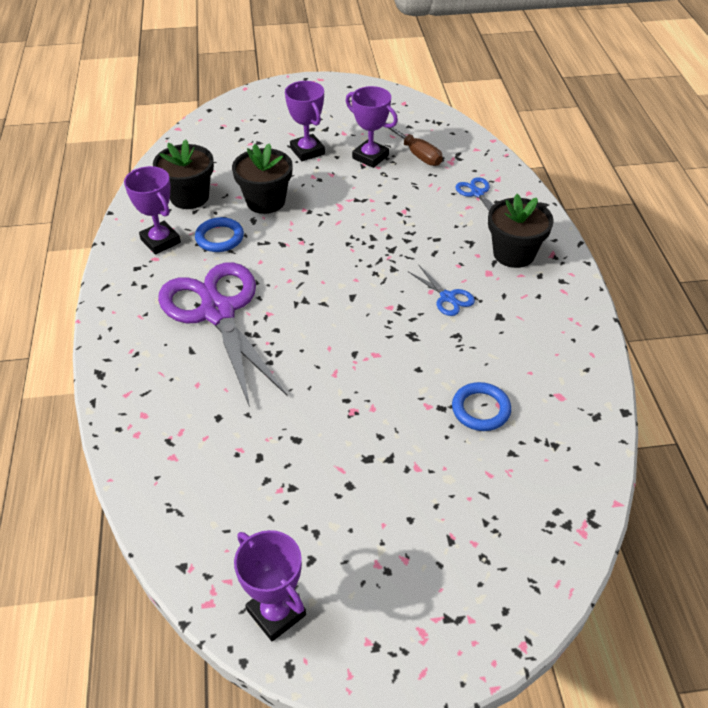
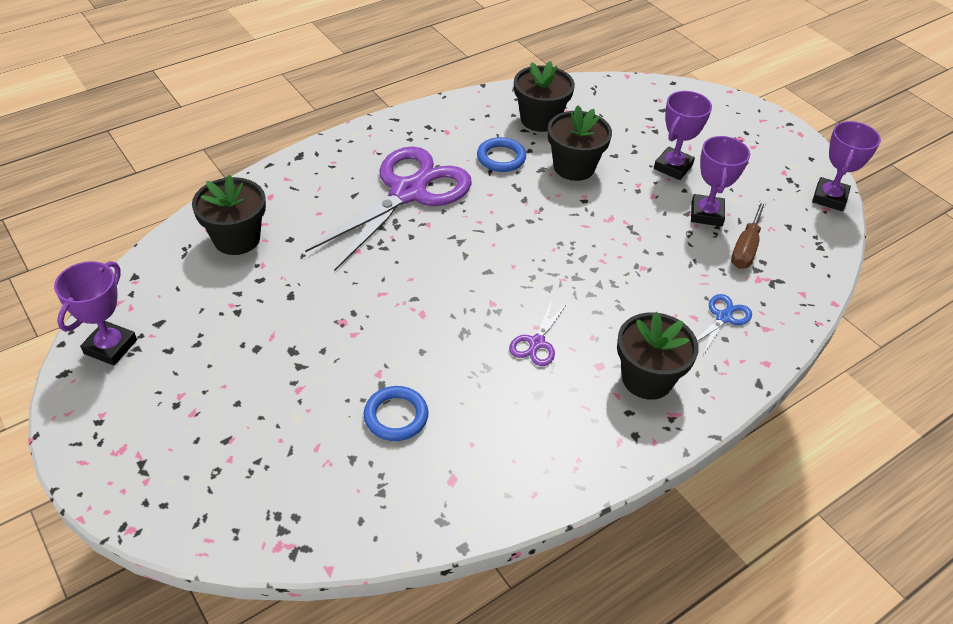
camera: 60 degrees right, 0 degrees up
purple trophy [124,166,181,255] -> purple trophy moved to [812,121,881,211]
blue scissors [408,265,475,316] -> purple scissors [509,300,567,366]
none -> black flower pot [192,174,266,255]

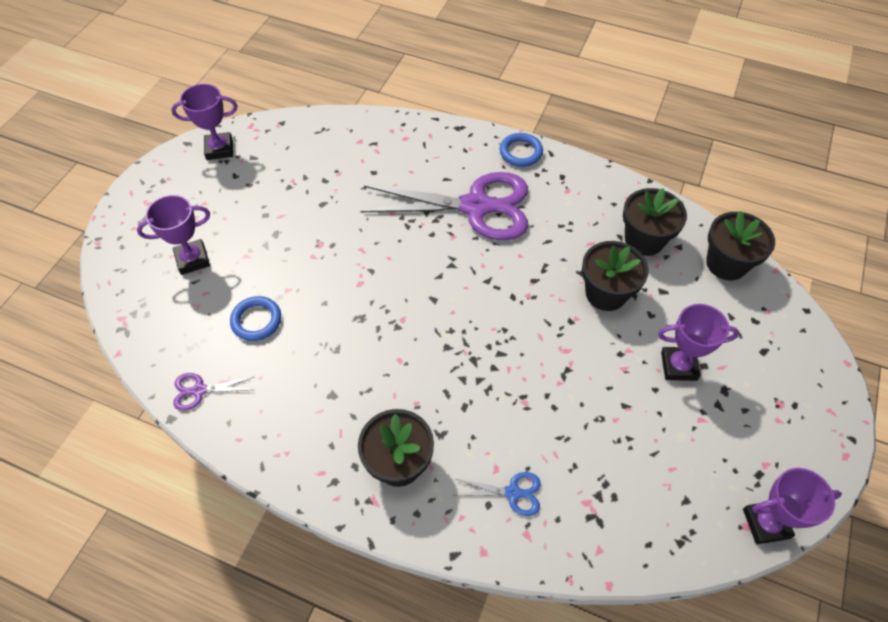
camera: 60 degrees right, 10 degrees up
black flower pot [192,174,266,255] -> black flower pot moved to [706,211,775,280]
blue ring [477,137,526,172] -> blue ring moved to [500,133,543,167]
purple scissors [509,300,567,366] -> purple scissors moved to [173,373,254,411]
purple trophy [691,136,750,227] -> purple trophy moved to [137,195,210,275]
brown screwdriver [731,200,767,269] -> none

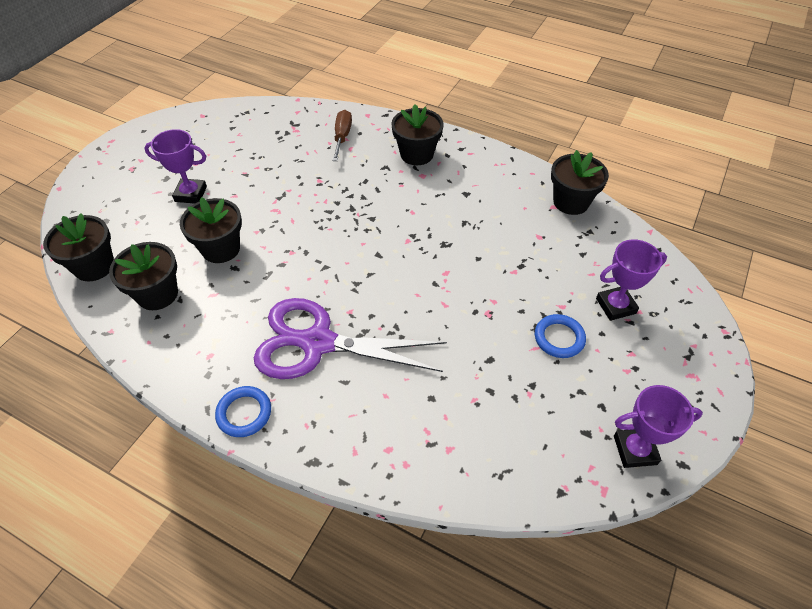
camera: 175 degrees left, 5 degrees down
purple scissors [173,373,254,411] -> black flower pot [551,150,609,215]
blue ring [230,296,281,341] -> blue ring moved to [535,314,586,358]
blue scissors [455,472,541,516] -> brown screwdriver [332,110,352,161]
purple trophy [743,468,842,544] -> none

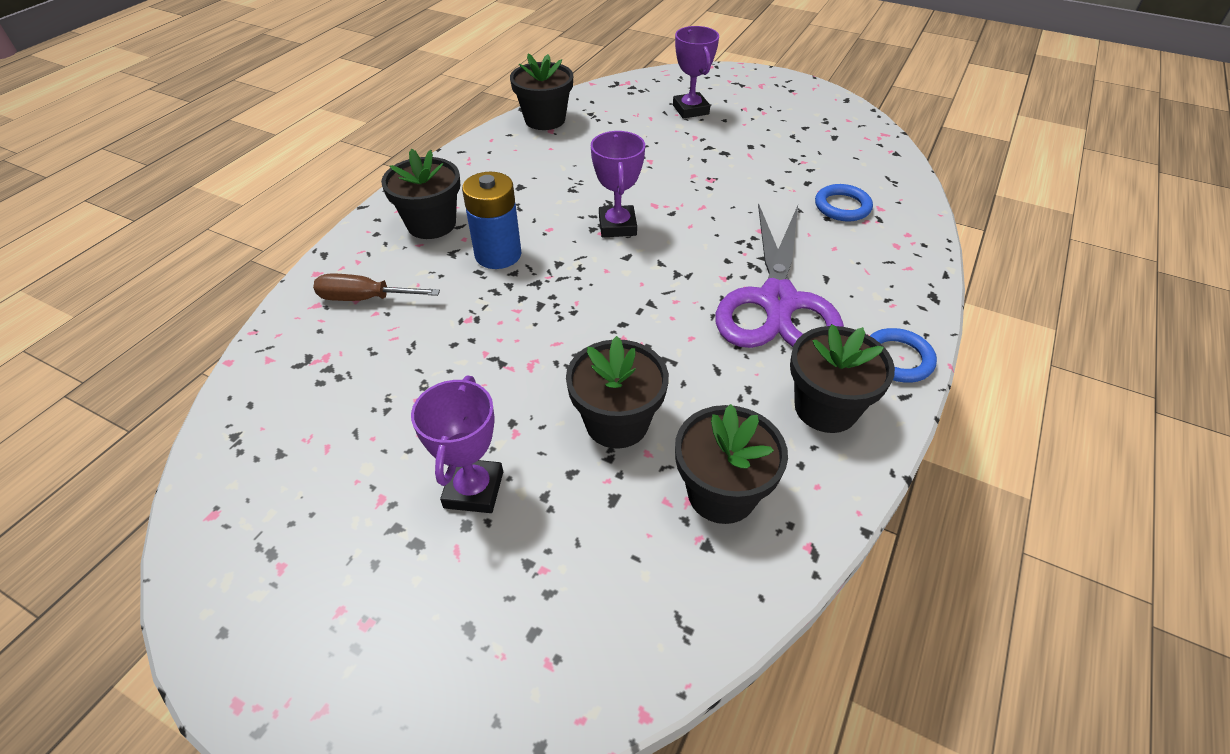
camera: 90 degrees left, 5 degrees down
black flower pot [43,213,114,281] -> black flower pot moved to [790,324,895,433]
blue ring [535,314,586,358] -> blue ring moved to [815,184,873,221]
purple trophy [614,385,703,468] -> purple trophy moved to [591,131,645,237]
none -> blue battery [462,172,521,269]

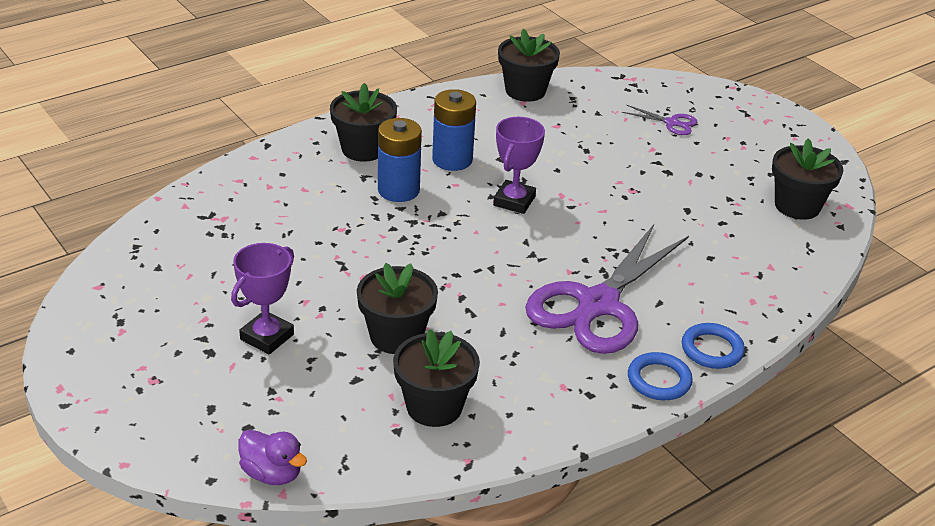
camera: 25 degrees right, 10 degrees down
brown screwdriver [313,274,440,301] -> none
purple trophy [673,26,719,119] -> purple scissors [622,105,697,135]
black flower pot [790,324,895,433] -> black flower pot moved to [772,138,843,220]
blue ring [815,184,873,221] -> blue ring moved to [682,323,745,369]
none -> purple duck [238,430,307,485]
none -> blue battery [432,89,476,171]

